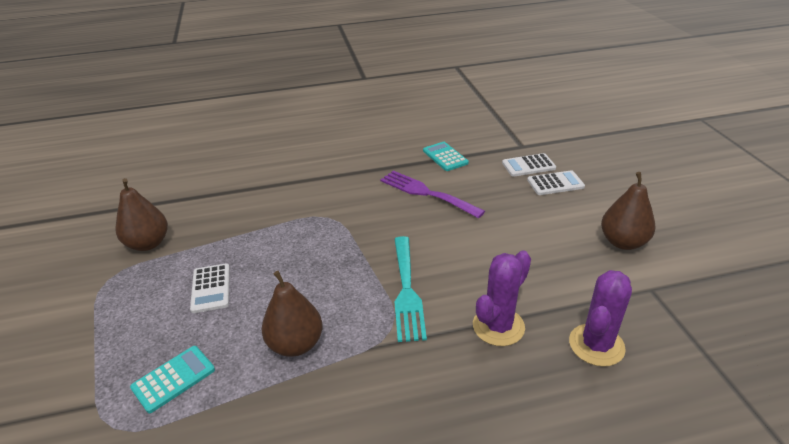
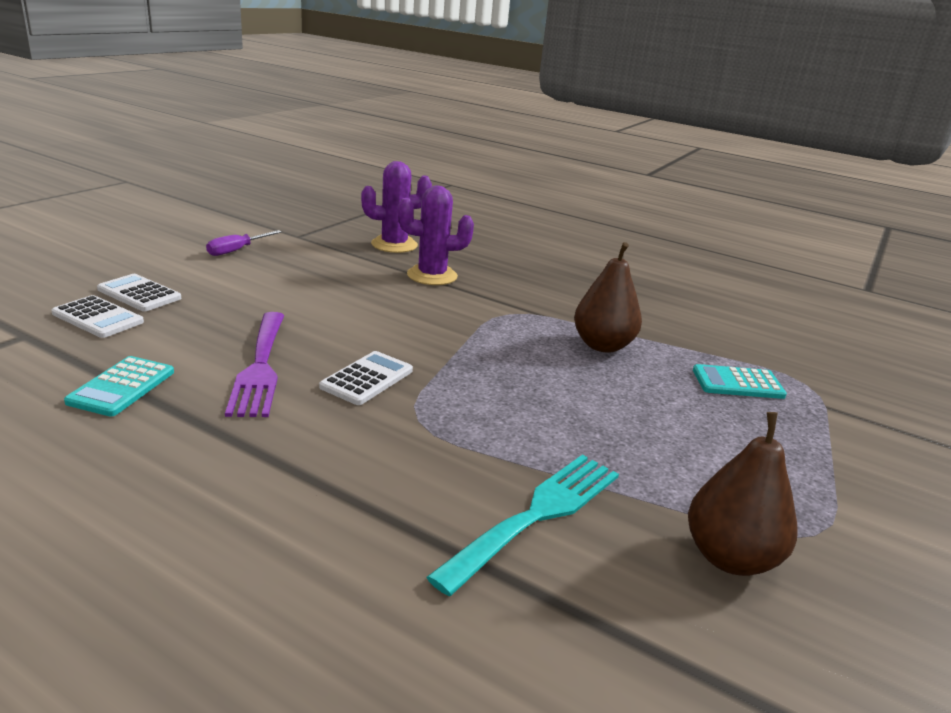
camera: 140 degrees left, 10 degrees down
white calculator [190,263,230,313] -> white calculator moved to [319,351,413,405]
turquoise fork [394,236,427,342] -> turquoise fork moved to [426,455,619,596]
brown pear [601,172,655,250] -> purple screwdriver [206,230,282,256]

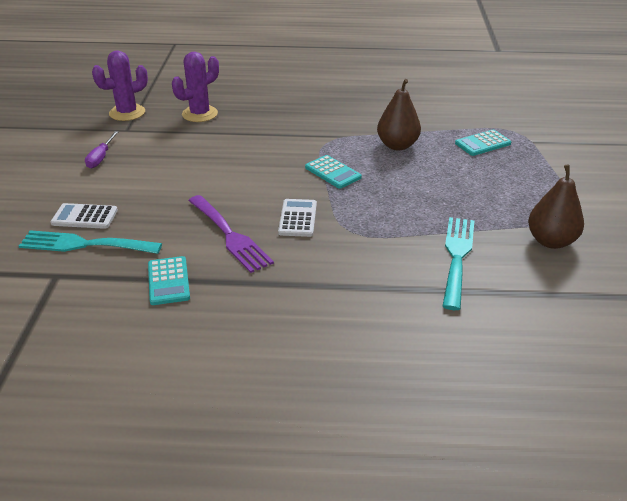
camera: 25 degrees left, 10 degrees up
white calculator [51,295,144,338] -> turquoise fork [19,230,162,254]
purple cactus [398,185,474,285] -> purple cactus moved to [92,50,148,121]
none -> turquoise calculator [305,155,362,189]

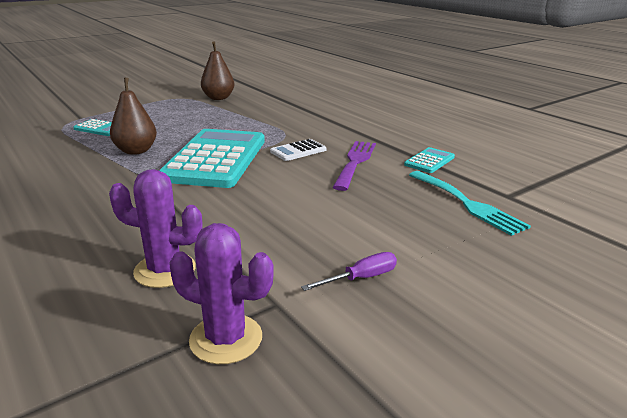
camera: 130 degrees left, 10 degrees down
white calculator [51,203,118,229] -> none
turquoise calculator [305,155,362,189] -> turquoise calculator [159,129,265,188], size x2.34
turquoise fork [442,217,475,310] -> none

